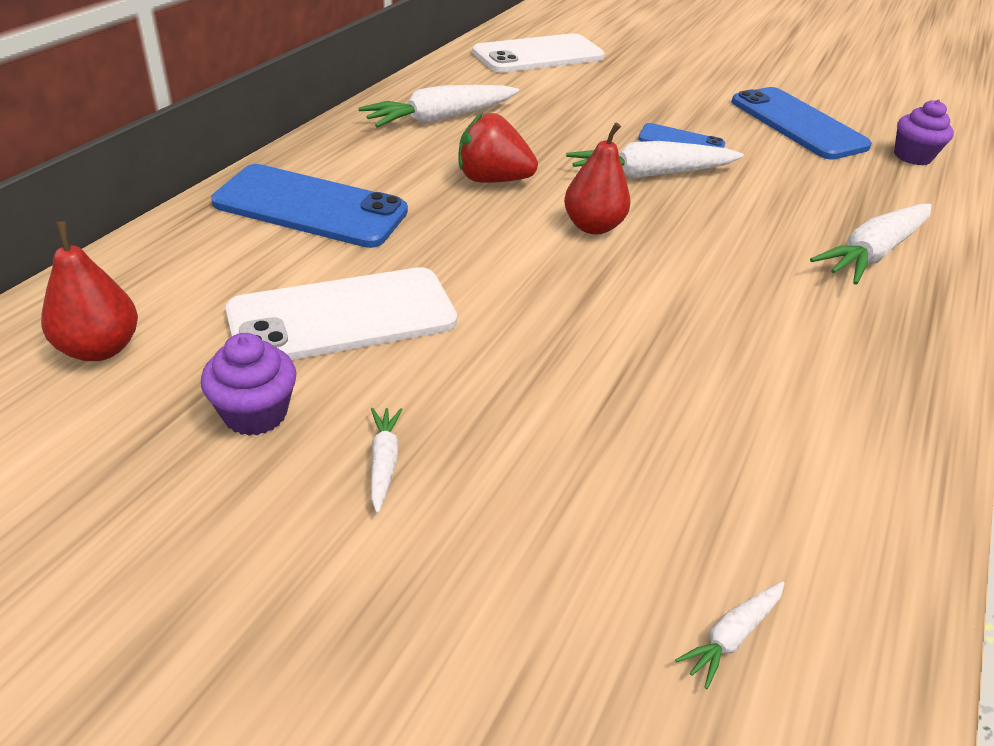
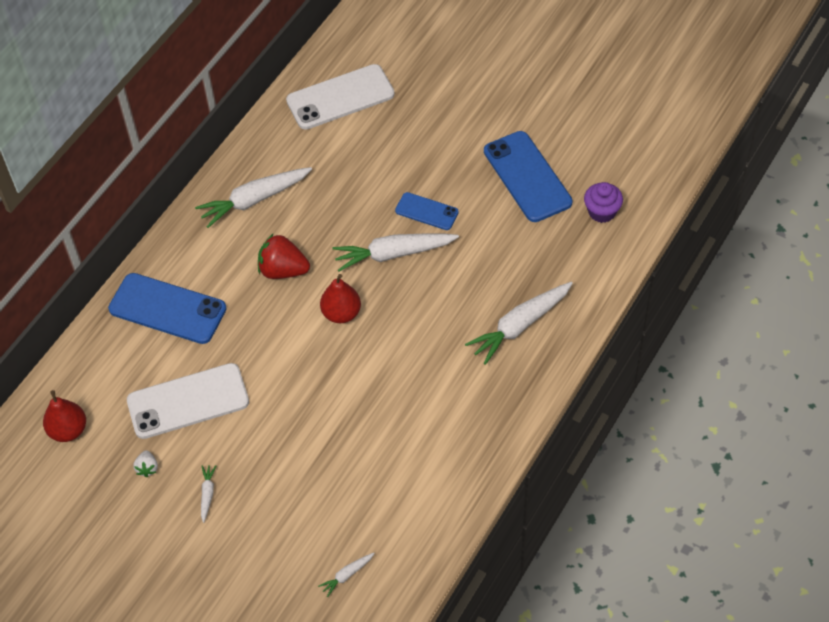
camera: 10 degrees right, 15 degrees up
purple cupcake [201,333,297,436] -> white strawberry [133,450,158,477]

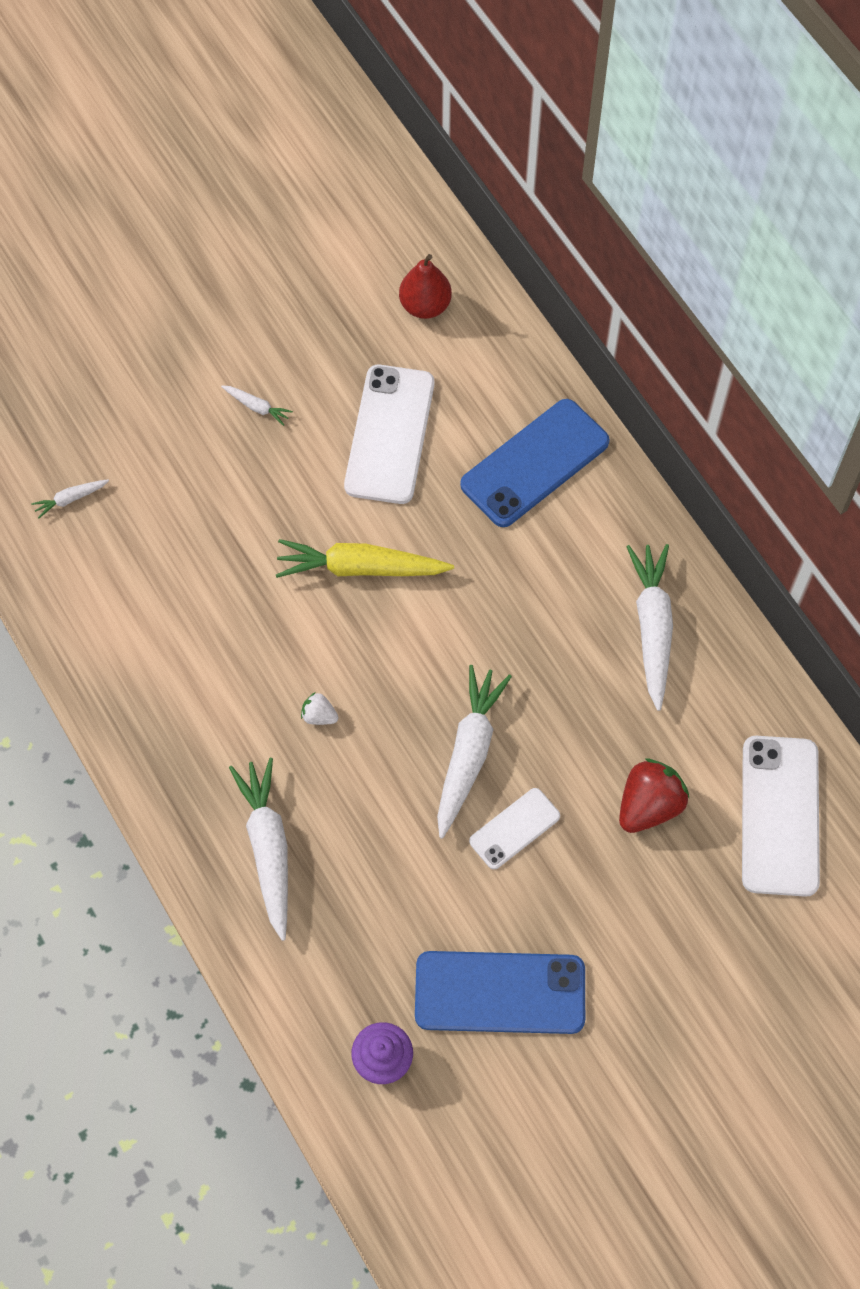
camera: 115 degrees right, 10 degrees up
white strawberry [133,450,158,477] -> white strawberry moved to [301,692,338,725]
red strawberry [258,233,310,279] -> red strawberry moved to [619,758,690,833]
white carrot [318,553,375,597] -> white carrot turned 105 degrees counterclockwise [31,479,109,519]
red pear [320,274,361,323] -> none
blue phone [395,192,459,230] -> white phone [469,788,560,869]
none -> yellow carrot [276,539,454,578]

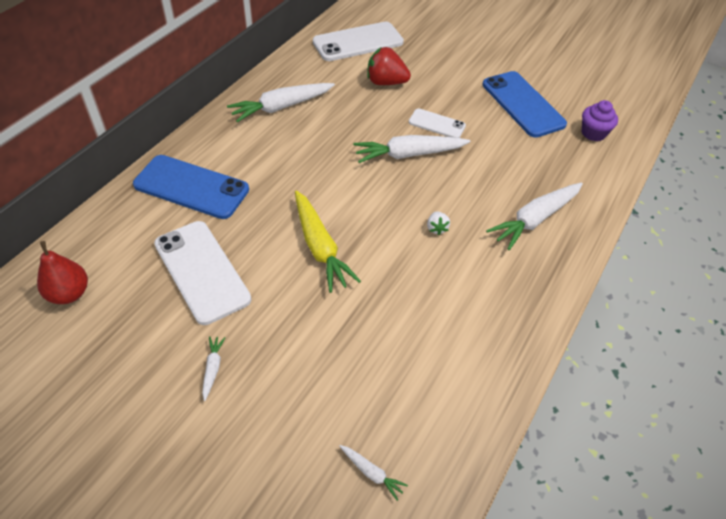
camera: 120 degrees left, 15 degrees down
white phone [344,365,434,504] -> white phone turned 75 degrees clockwise [154,221,251,325]

